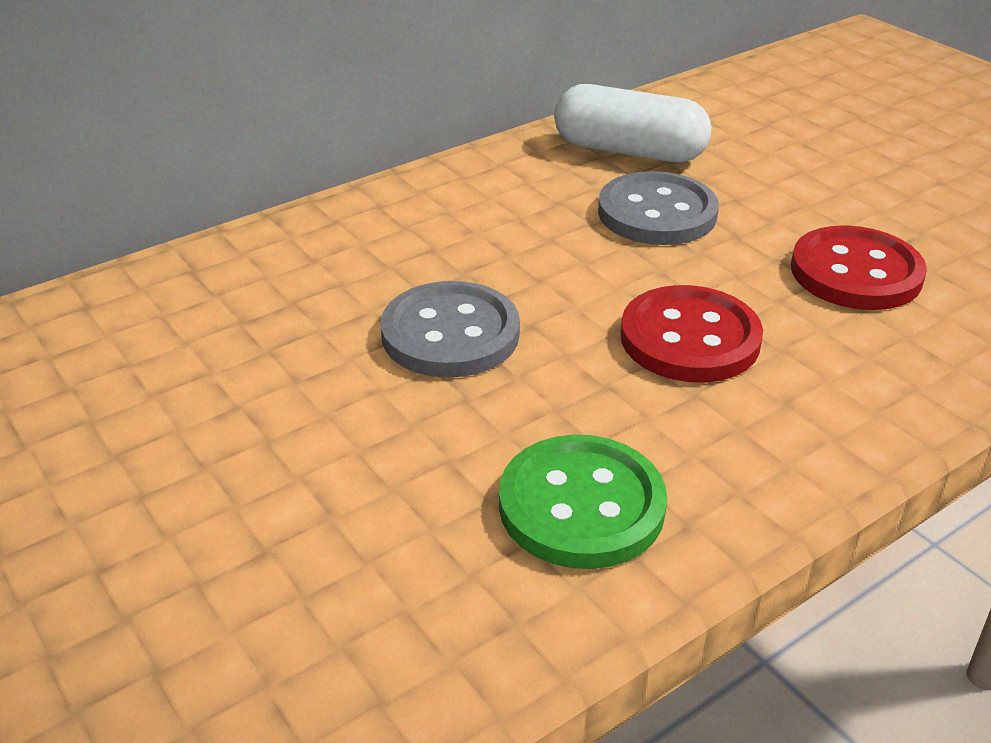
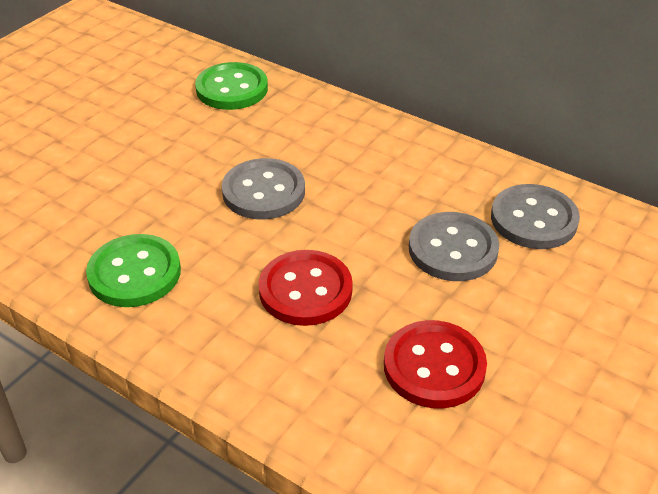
camera: 70 degrees right, 5 degrees up
white capsule [554,84,711,162] -> grey button [491,184,580,249]
none -> green button [195,62,268,110]

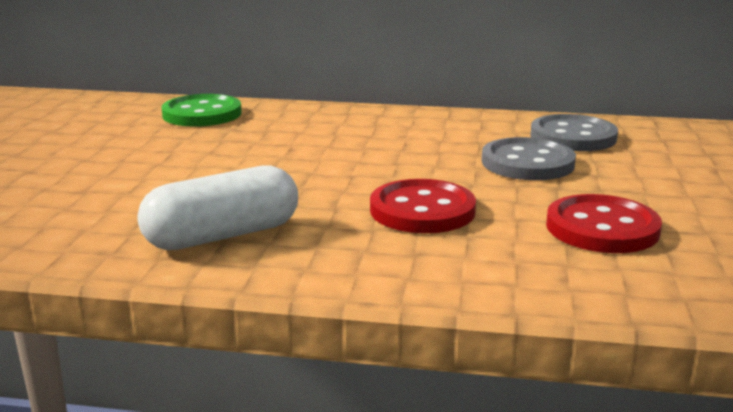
camera: 25 degrees left, 20 degrees down
green button [86,234,181,307] -> white capsule [137,165,298,250]
grey button [222,158,305,219] -> none

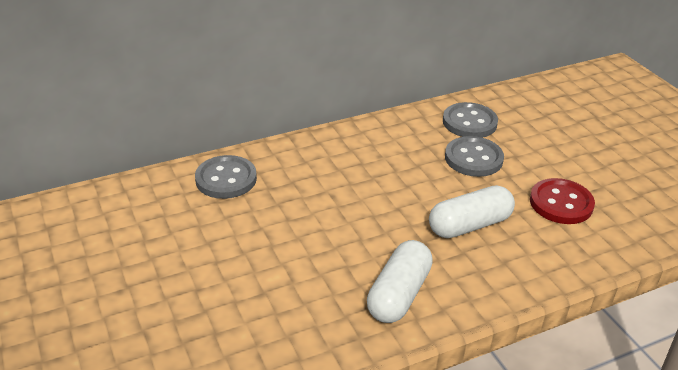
camera: 35 degrees left, 15 degrees up
green button [161,94,242,127] -> grey button [195,155,257,199]
red button [370,179,476,233] -> white capsule [429,185,515,238]

